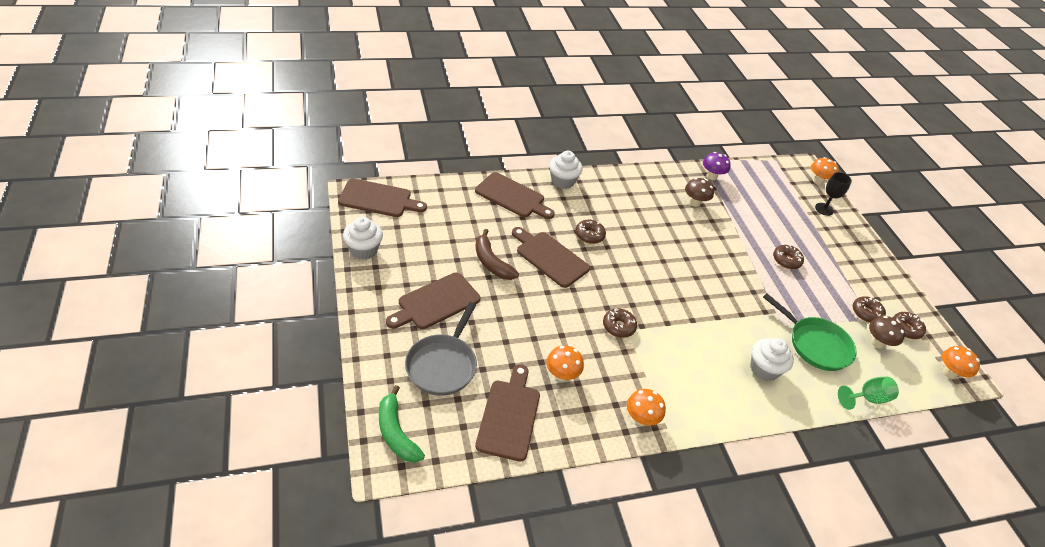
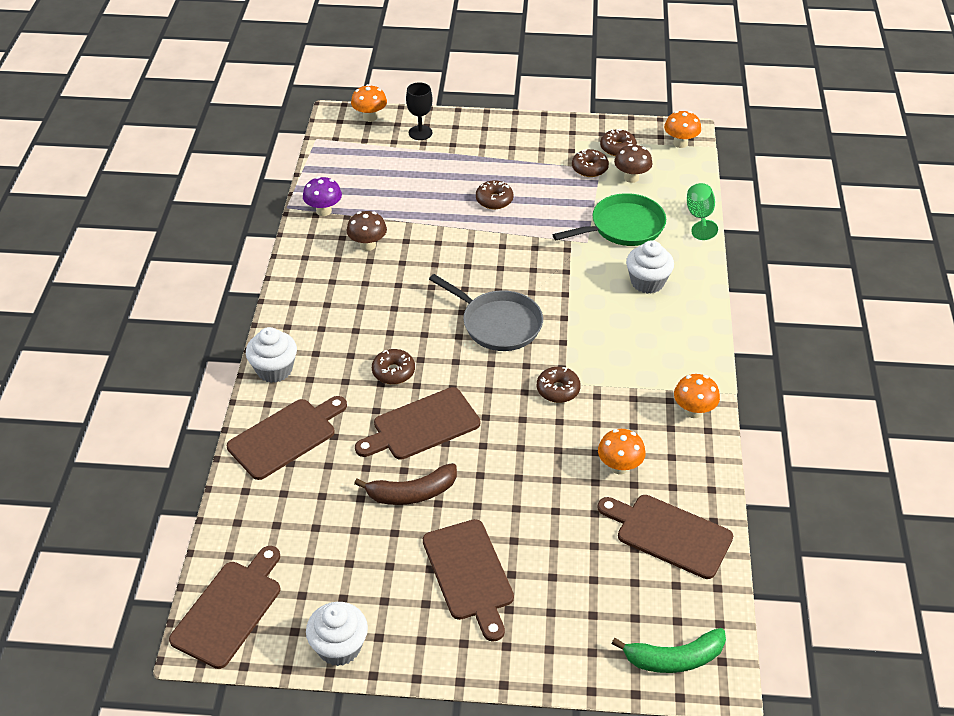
camera: 65 degrees left, 0 degrees up
grey pan [405,302,477,396] -> grey pan moved to [429,274,543,351]

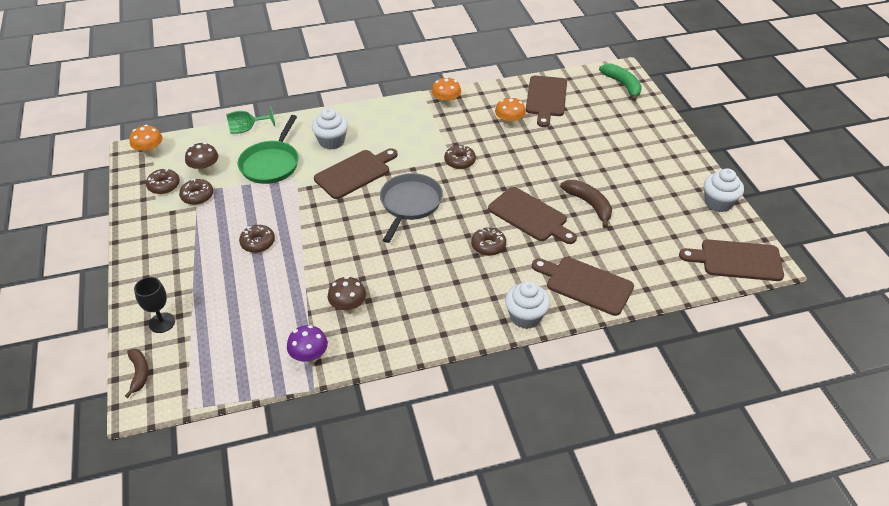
camera: 110 degrees left, 0 degrees up
orange mushroom [351,84,387,122] -> brown banana [125,349,148,398]
brown cutting board [423,519,514,642] -> brown cutting board moved to [314,148,398,199]
green pan [553,193,666,246] -> green pan turned 120 degrees counterclockwise [238,115,299,184]

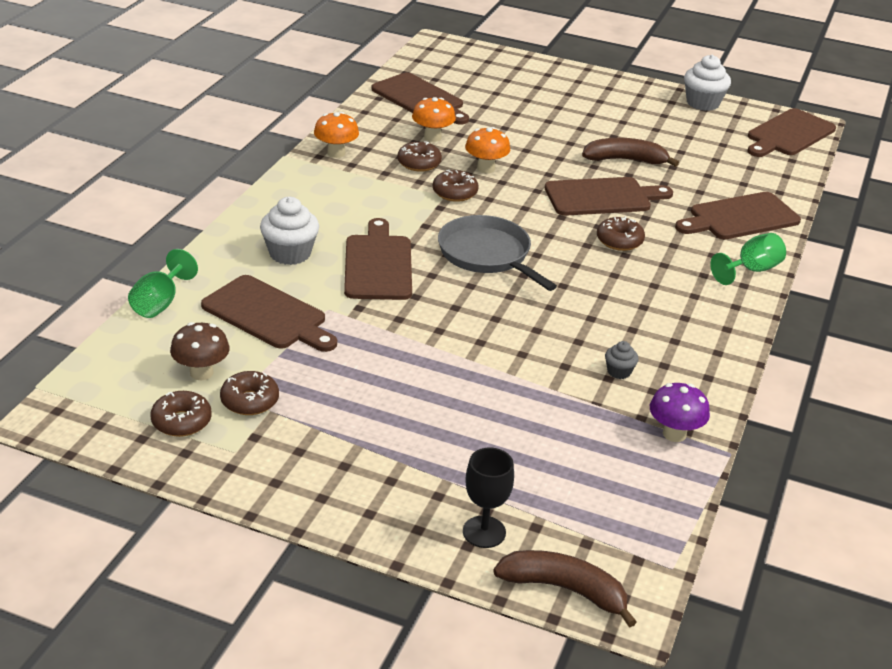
camera: 55 degrees left, 10 degrees down
brown banana [125,349,148,398] -> brown banana [493,550,637,628], size x1.51
orange mushroom [129,125,163,157] -> orange mushroom moved to [465,127,510,173]
green pan [238,115,299,184] -> brown cutting board [201,275,337,352]
brown donut [239,225,275,253] -> brown donut moved to [397,141,442,172]
brown mushroom [328,276,366,314] -> grey cupcake [605,341,639,379]
white cupcake [505,281,550,329] -> green goblet [710,233,786,285]
green banana [599,63,642,101] -> none

